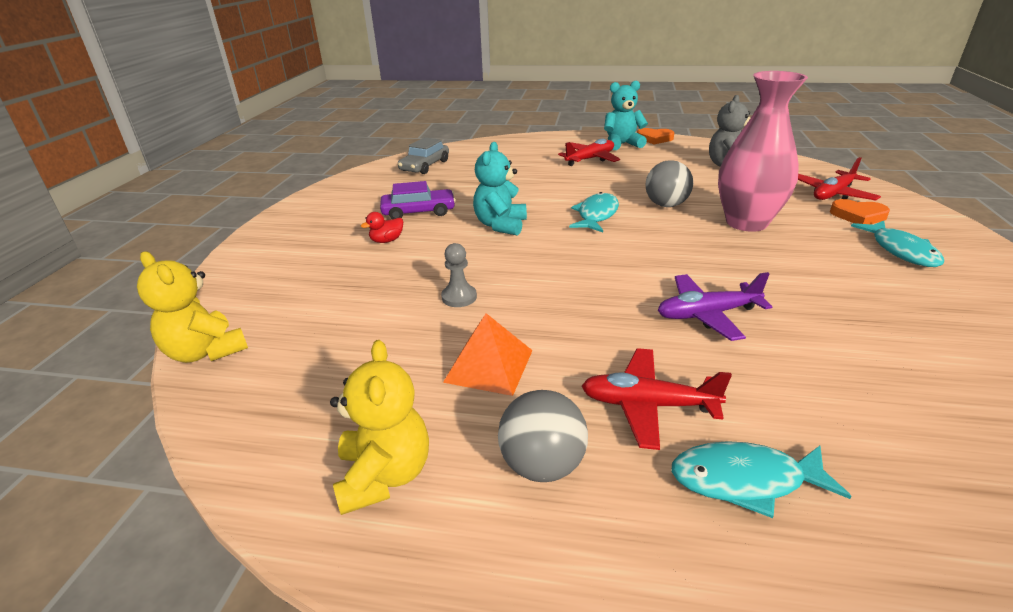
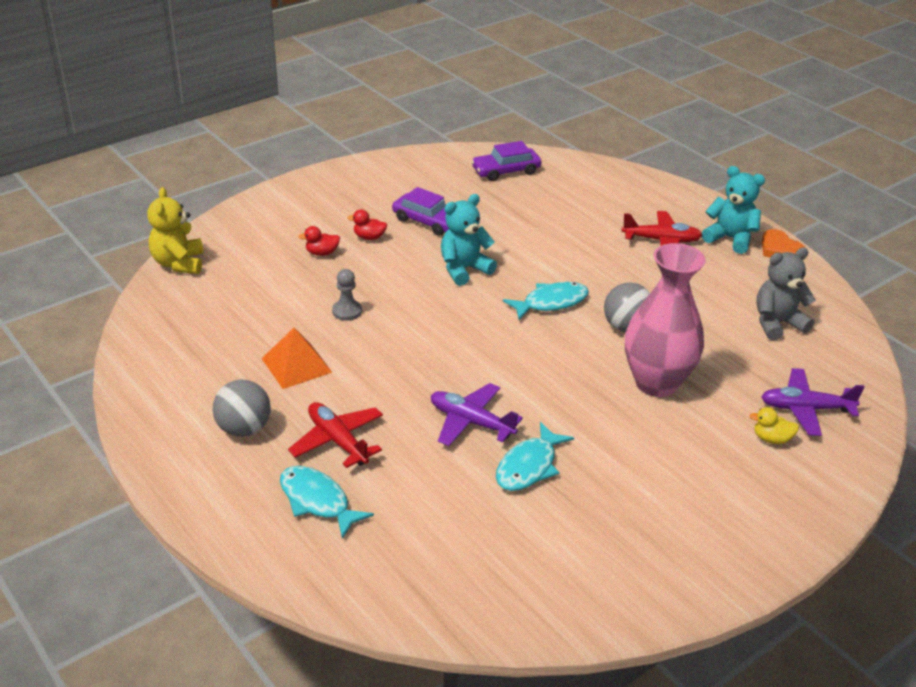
camera: 40 degrees right, 5 degrees up
yellow teddy bear [330,340,429,515] -> none
grey car [398,137,449,174] -> purple car [471,141,541,181]
red plane [798,157,881,200] -> purple plane [761,368,864,436]
orange heart [830,199,890,224] -> yellow duck [750,407,799,444]
turquoise fish [851,221,944,267] -> turquoise fish moved to [496,422,574,491]
none -> red duck [298,226,340,256]

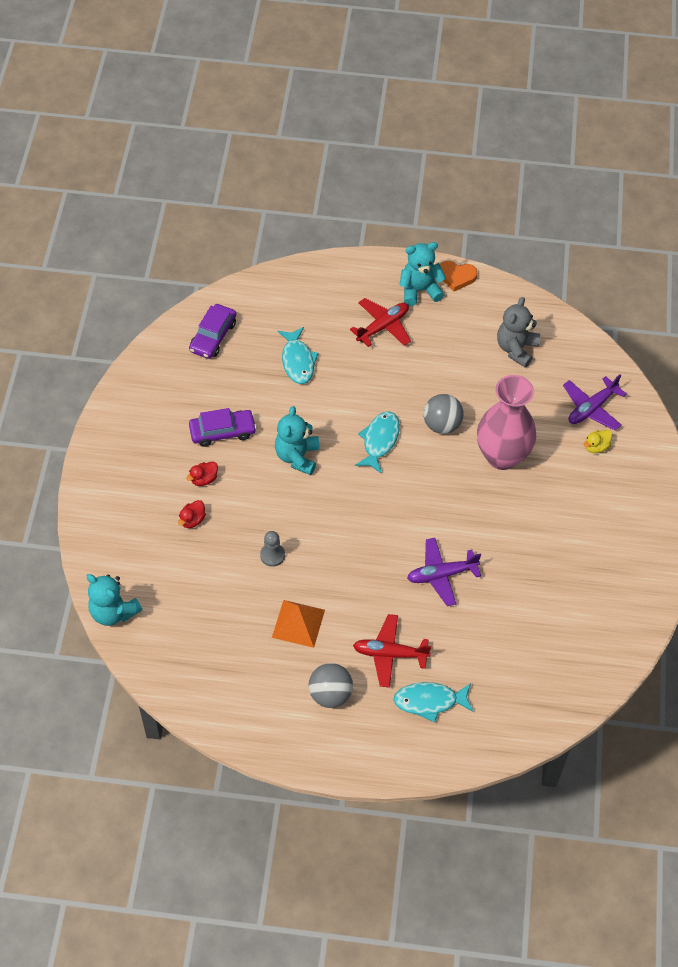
camera: 45 degrees left, 20 degrees up
yellow teddy bear [147,187,204,274] -> turquoise teddy bear [87,574,143,626]
turquoise fish [496,422,574,491] -> turquoise fish moved to [277,327,319,384]

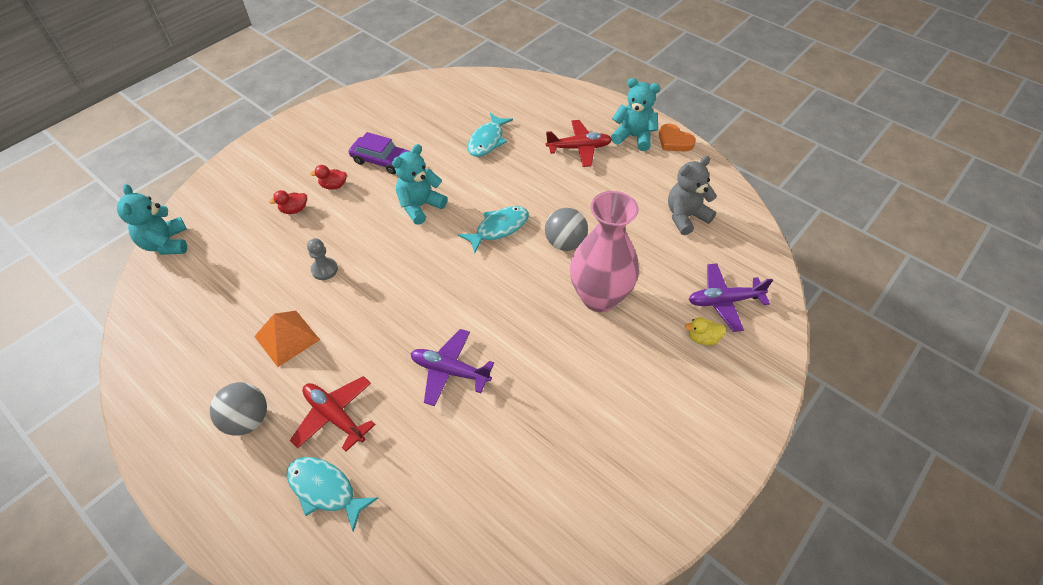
camera: 35 degrees right, 5 degrees down
purple car [189,304,236,359] -> none

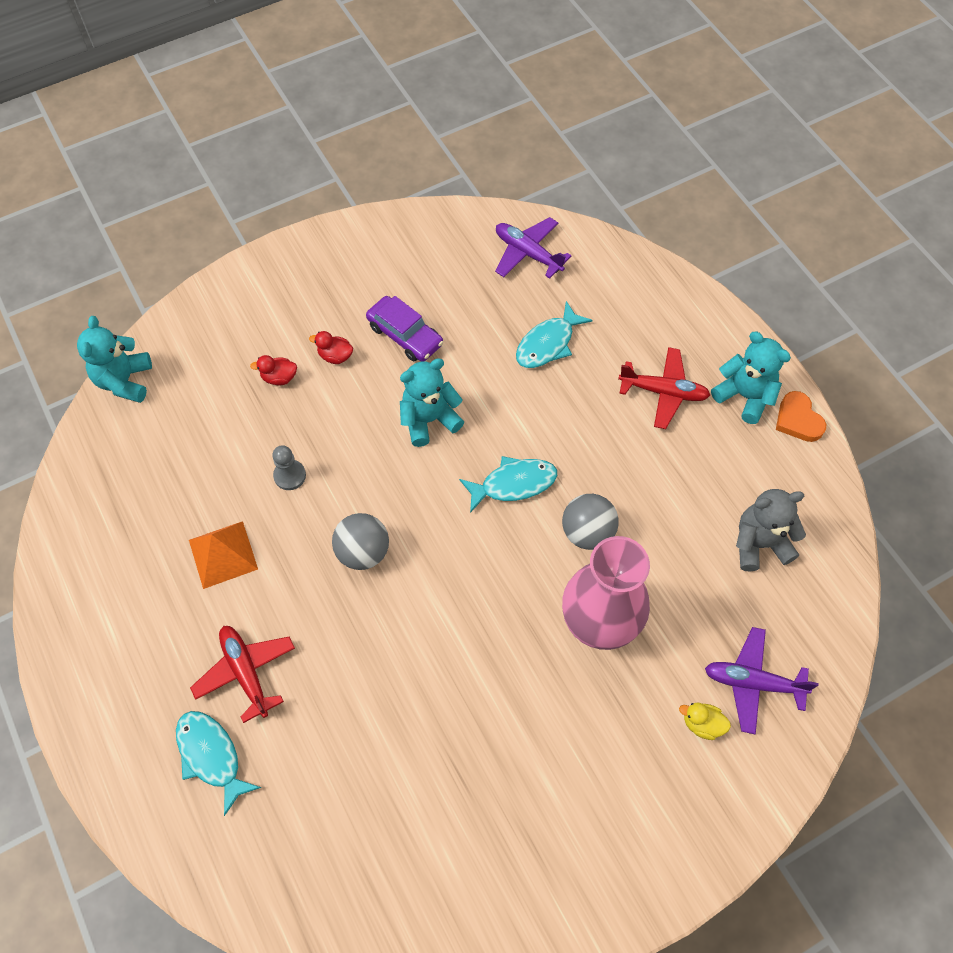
camera: 20 degrees right, 10 degrees up
grey ball [210,382,267,436] -> grey ball moved to [332,513,389,570]
purple plane [410,329,494,406] -> purple plane moved to [495,217,572,279]

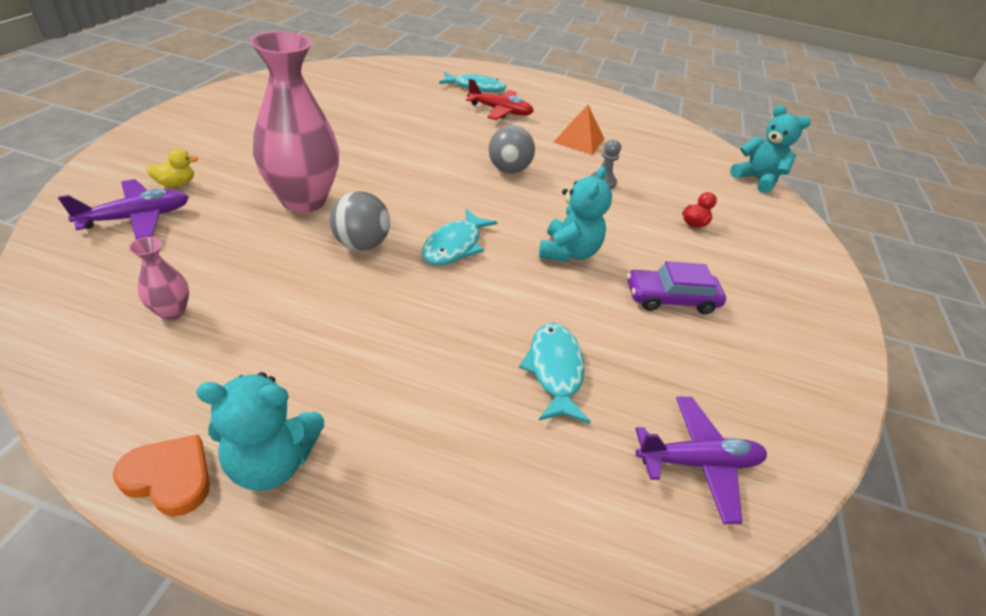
camera: 130 degrees right, 20 degrees down
red duck [309,331,353,364] -> none
red plane [618,347,710,429] -> none
grey teddy bear [736,489,806,572] -> pink vase [129,237,189,320]

